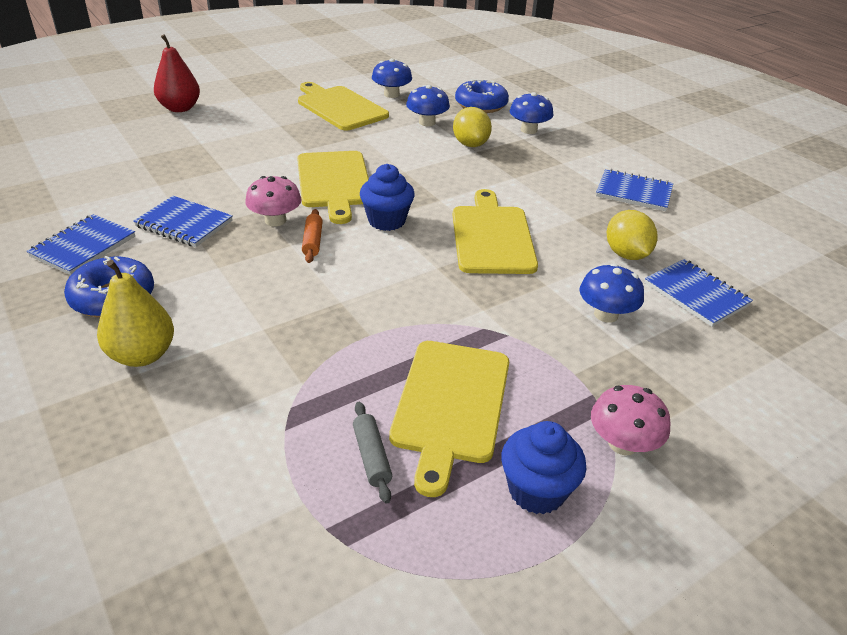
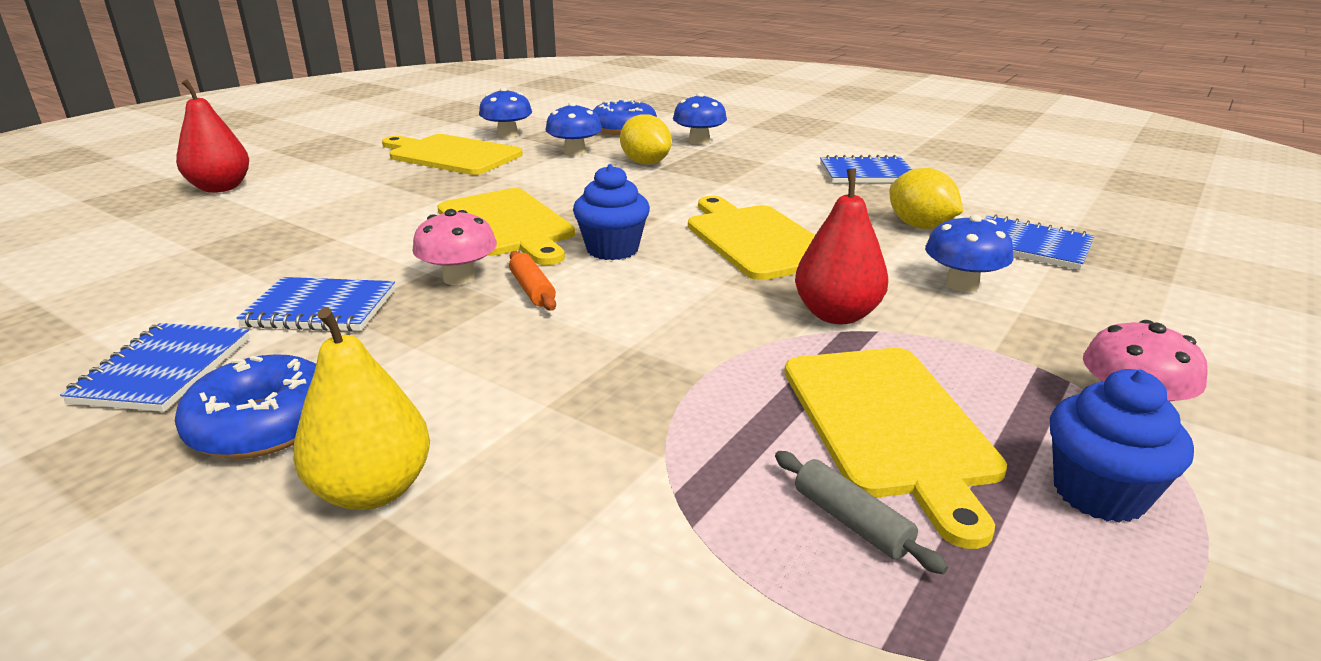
camera: 20 degrees left, 10 degrees down
none -> red pear [795,169,888,324]

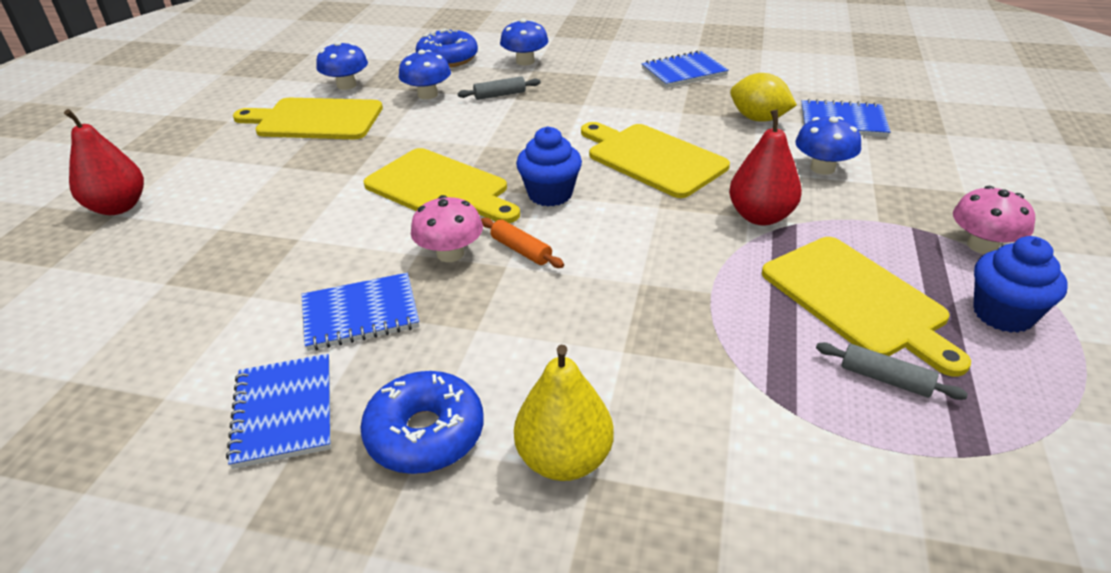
camera: 20 degrees left, 10 degrees up
yellow lemon [620,114,672,165] -> grey rolling pin [458,76,541,100]

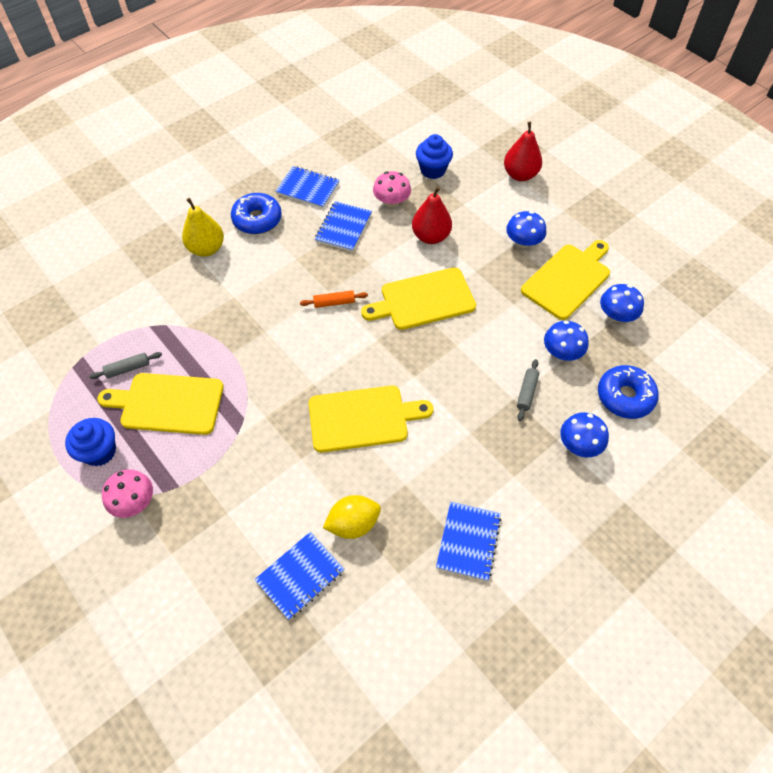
camera: 125 degrees right, 20 degrees up
pink mushroom [411,195,483,262] -> pink mushroom moved to [373,171,411,207]
blue cupcake [516,126,582,206] -> blue cupcake moved to [416,134,453,179]
red pear [729,109,802,225] -> red pear moved to [412,186,452,244]
blue mushroom [795,117,861,175] -> blue mushroom moved to [506,211,546,248]

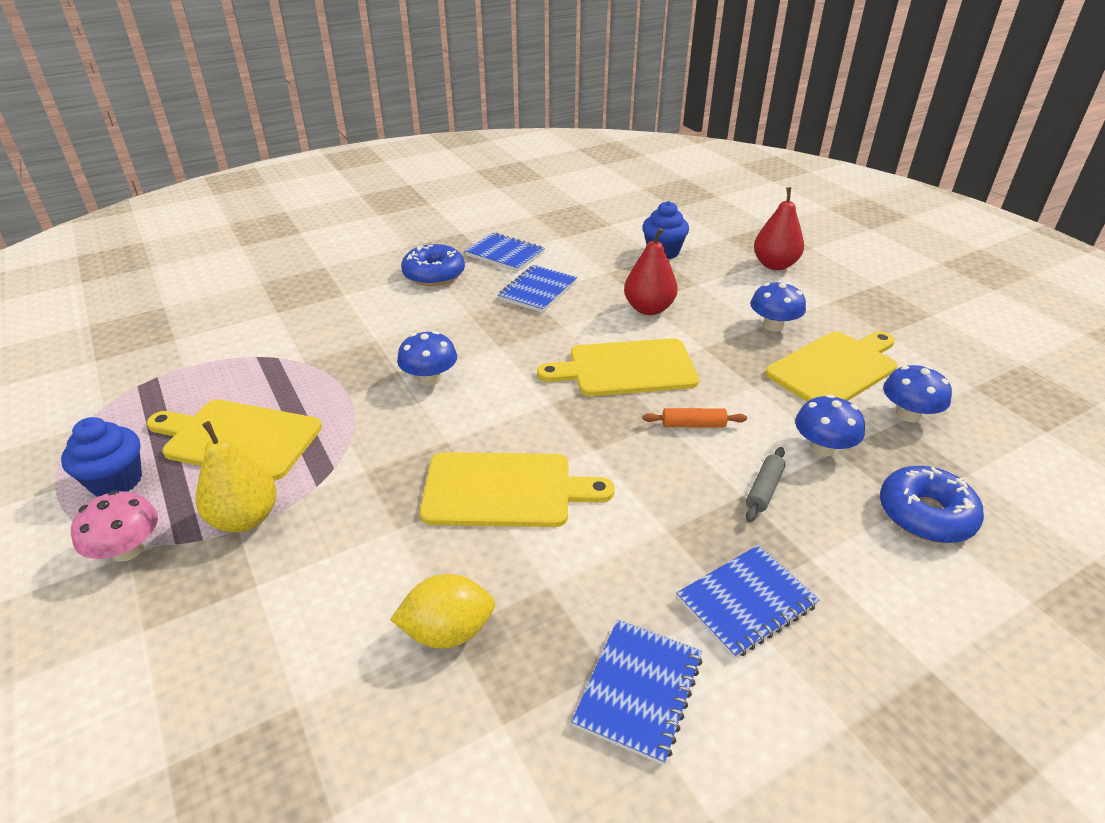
camera: 10 degrees right, 20 degrees down
grey rolling pin [89,352,162,379] -> none
yellow pear [182,198,224,257] -> yellow pear moved to [196,421,277,532]
blue notebook [255,532,344,620] -> blue notebook moved to [676,545,820,659]
orange rolling pin [300,290,368,308] -> orange rolling pin moved to [642,408,747,428]
pink mushroom [373,171,411,207] -> none
blue mushroom [560,412,609,457] -> blue mushroom moved to [397,331,457,386]

